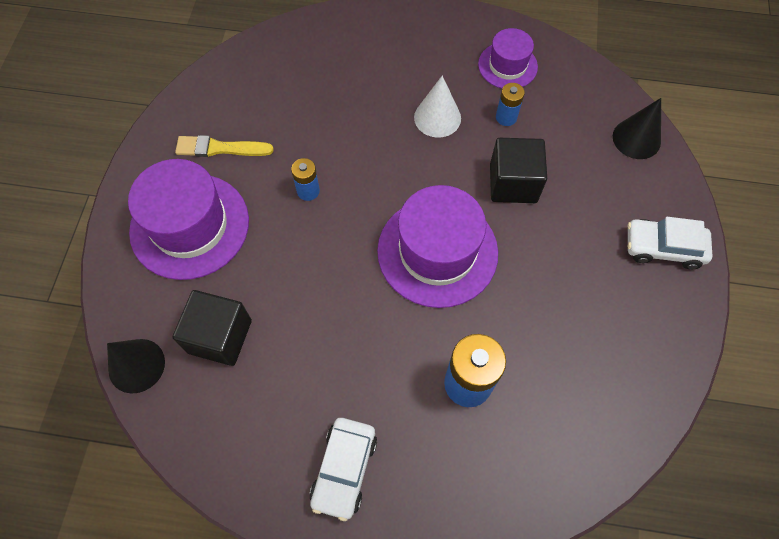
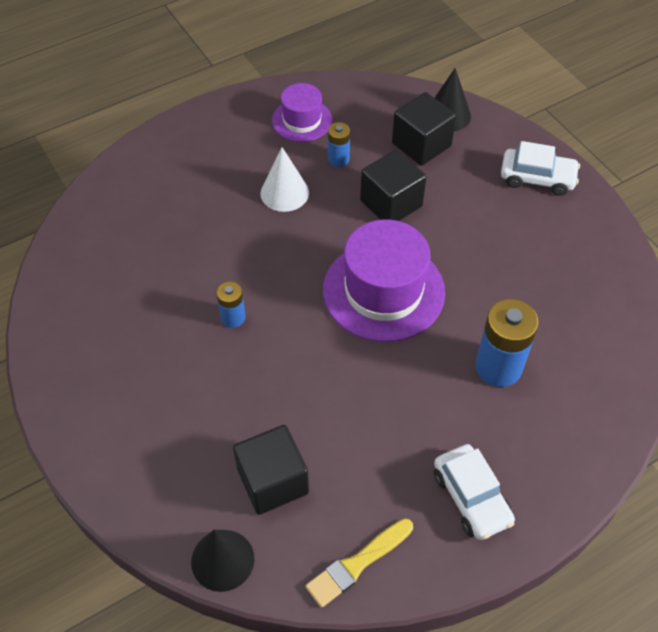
camera: 40 degrees left, 10 degrees down
purple hat [128,159,249,280] -> none
yellow brush [175,135,274,157] -> yellow brush moved to [306,519,413,608]
white car [627,217,712,269] -> white car turned 135 degrees counterclockwise [501,141,580,196]
none -> black cube [392,92,456,166]

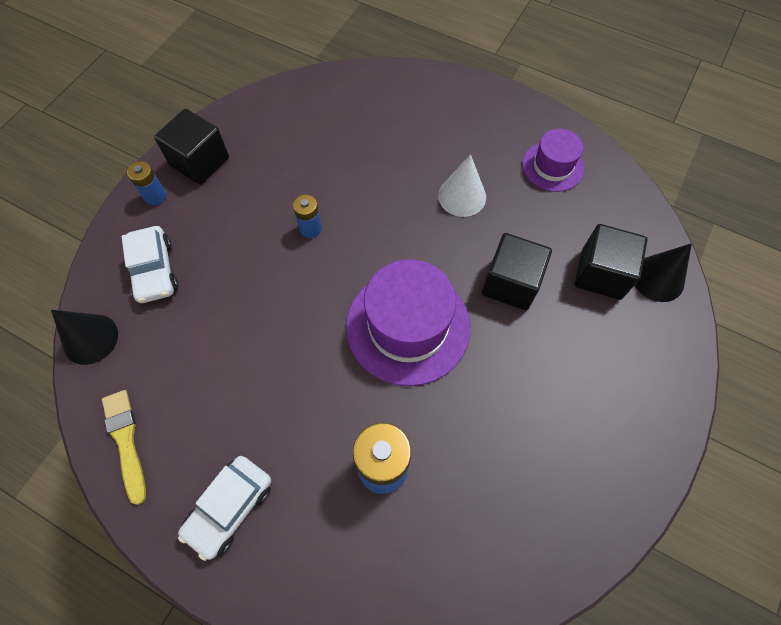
camera: 60 degrees right, 10 degrees up
black cube [233,425,309,515] -> black cube moved to [154,109,229,185]
yellow brush [306,519,413,608] -> yellow brush turned 45 degrees clockwise [102,390,146,505]
blue battery [328,122,350,167] -> blue battery moved to [127,161,166,205]
white car [501,141,580,196] -> white car moved to [122,226,178,303]

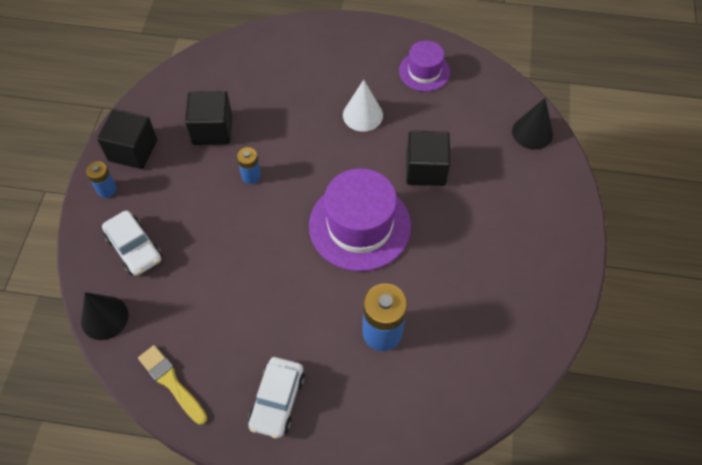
camera: 20 degrees left, 5 degrees down
black cube [574,224,648,300] -> black cube moved to [185,91,232,145]

